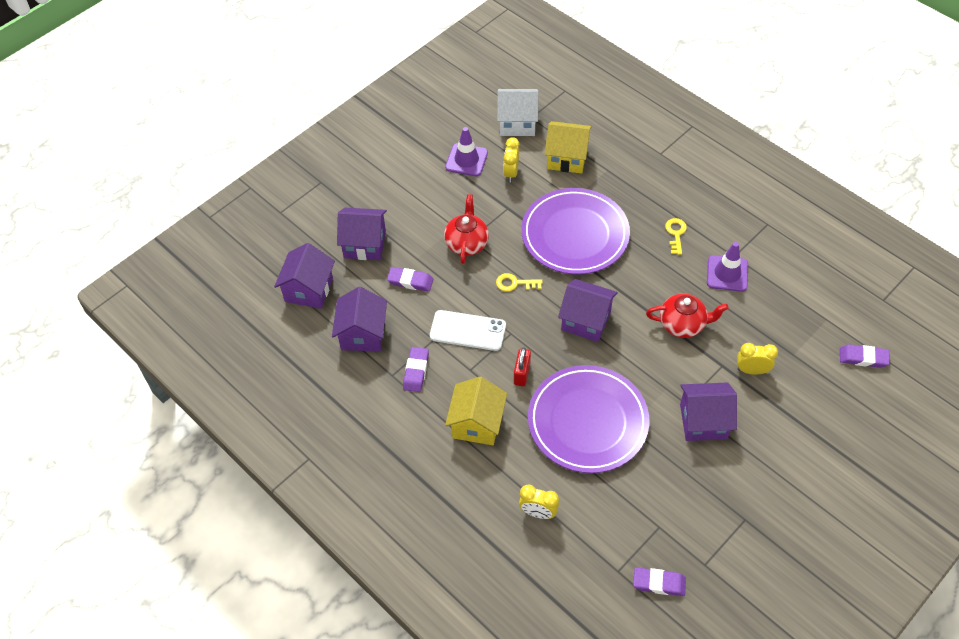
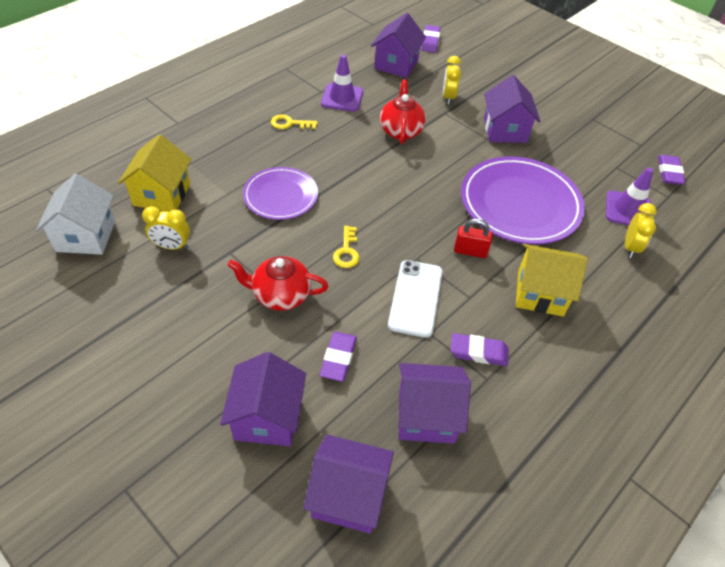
camera: 95 degrees left, 5 degrees down
purple traffic cone [445,127,488,176] -> purple traffic cone moved to [606,167,653,226]
purple plate [521,188,630,275] -> purple plate [243,167,318,220], size x0.60
purple house [558,279,617,342] -> purple house moved to [371,13,426,78]

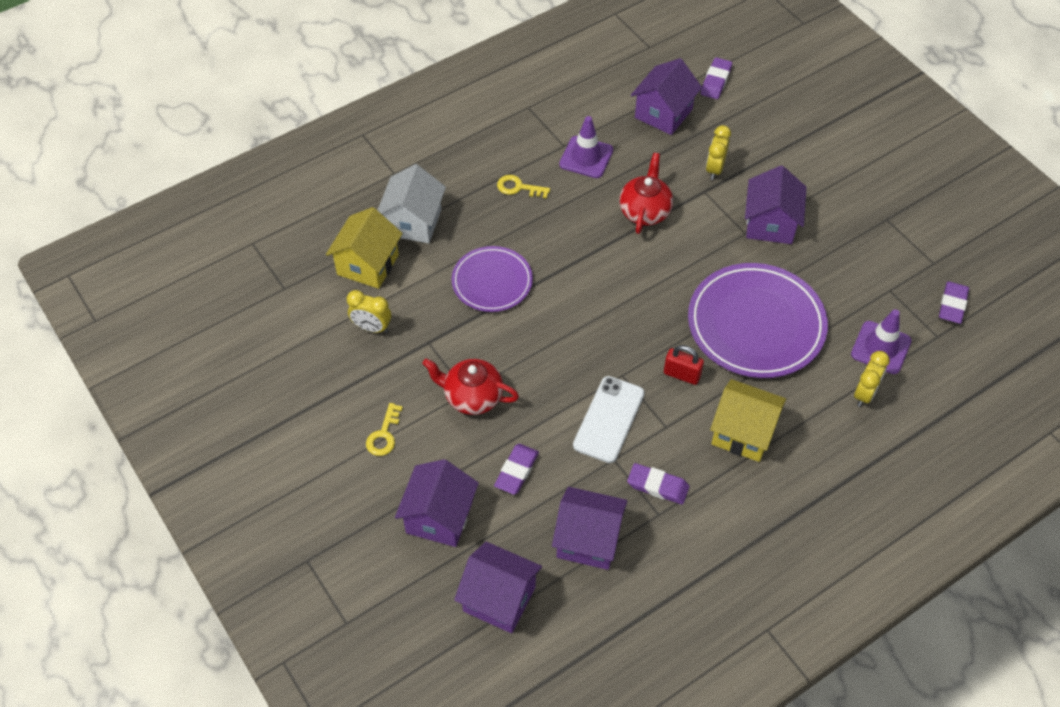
camera: 15 degrees right, 5 degrees up
white house [36,174,115,255] -> white house moved to [377,164,446,243]
yellow key [333,226,359,268] -> yellow key moved to [366,403,403,456]

